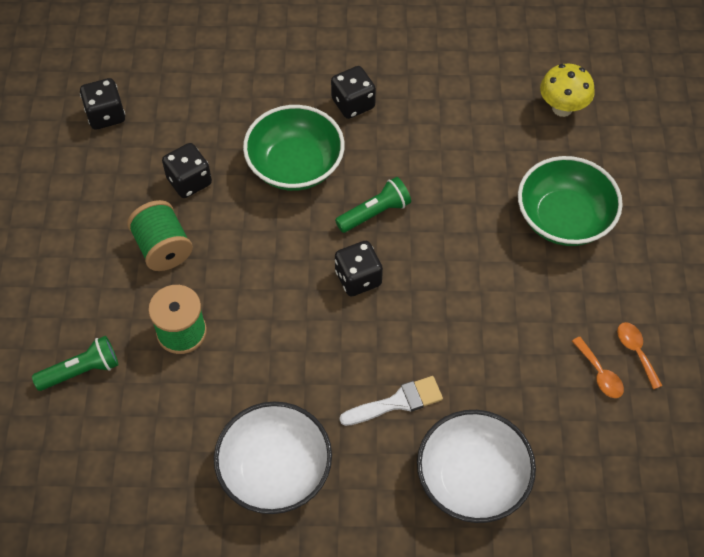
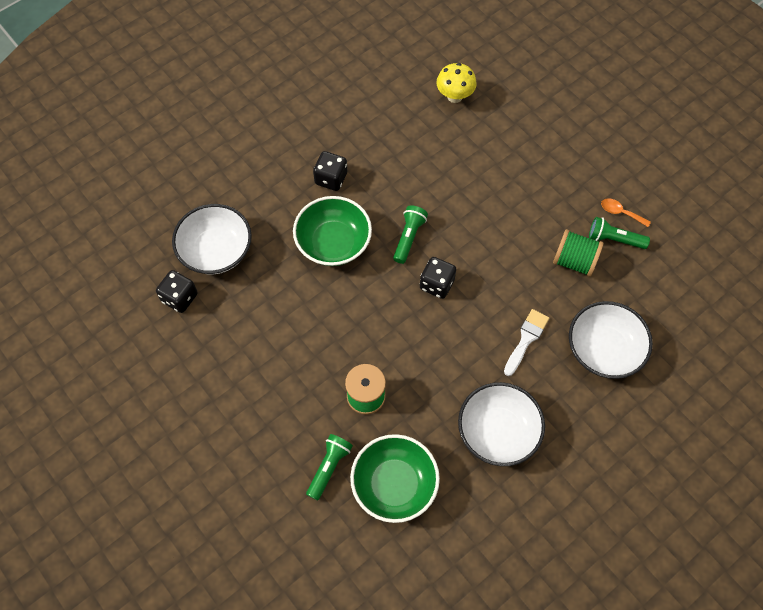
camera: 40 degrees left, 5 degrees up
green spool [127,200,193,271] -> green spool moved to [553,229,604,277]
black dice [162,143,212,198] -> none
green bowl [518,156,623,246] -> green bowl moved to [350,434,440,523]
orange spoon [572,337,624,398] -> green flashlight [589,217,650,249]
none -> white bowl [172,204,252,274]

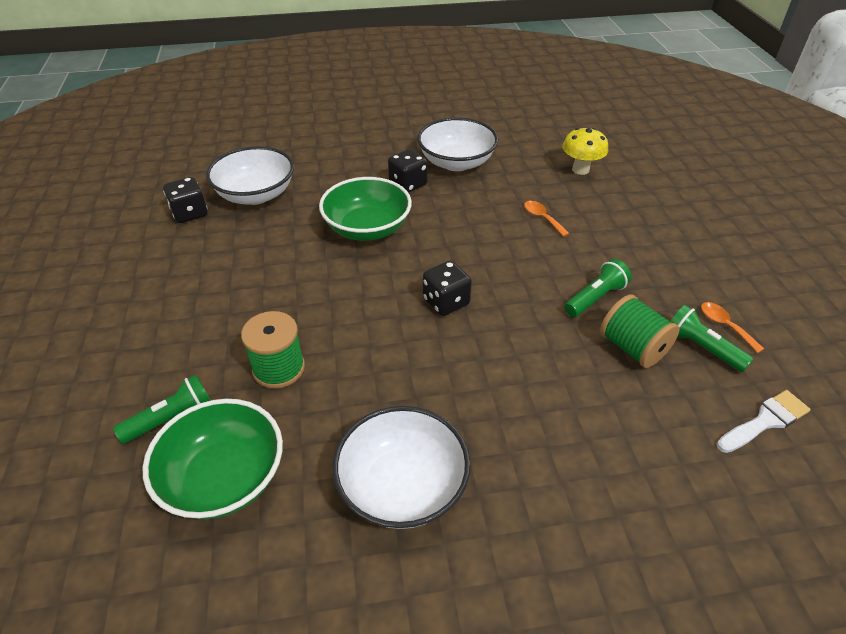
camera: 30 degrees right, 20 degrees down
green flashlight [393,205,428,264] -> green flashlight moved to [564,259,632,317]
white brush [504,309,549,376] -> white brush moved to [717,390,811,453]
white bowl [569,301,653,379] -> white bowl moved to [417,117,498,171]
none -> orange spoon [524,201,570,237]

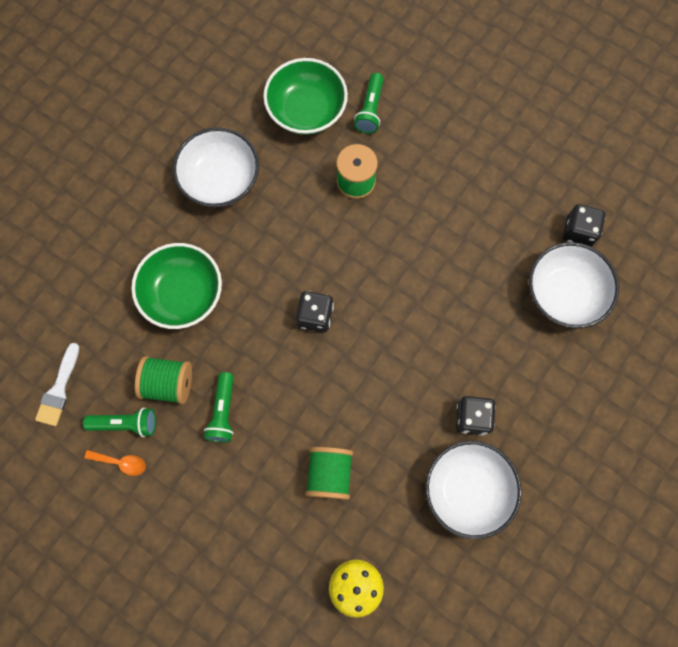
camera: 135 degrees right, 30 degrees up
green bowl [319,177,412,241] -> green bowl moved to [131,243,222,329]
orange spoon [524,201,570,237] -> green spool [305,447,353,500]

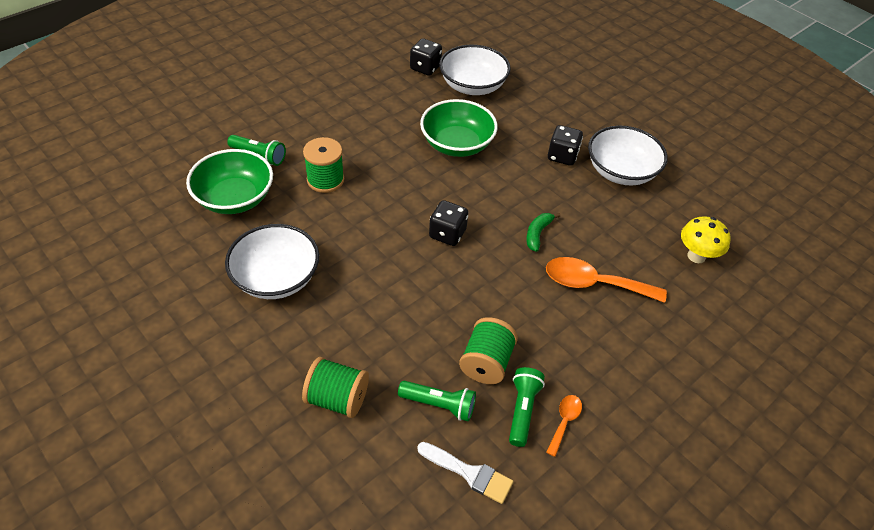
camera: 80 degrees left, 25 degrees down
green bowl [131,243,222,329] -> green bowl moved to [420,99,498,157]
green flashlight [204,372,234,442] -> green flashlight moved to [398,381,476,422]
green spool [305,447,353,500] -> green spool moved to [302,357,369,418]
none -> green banana [526,213,560,252]
none -> orange spoon [546,257,667,303]

